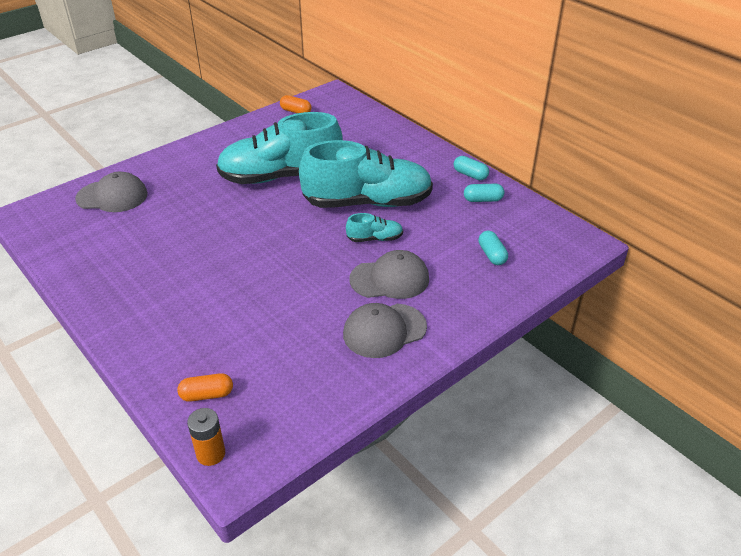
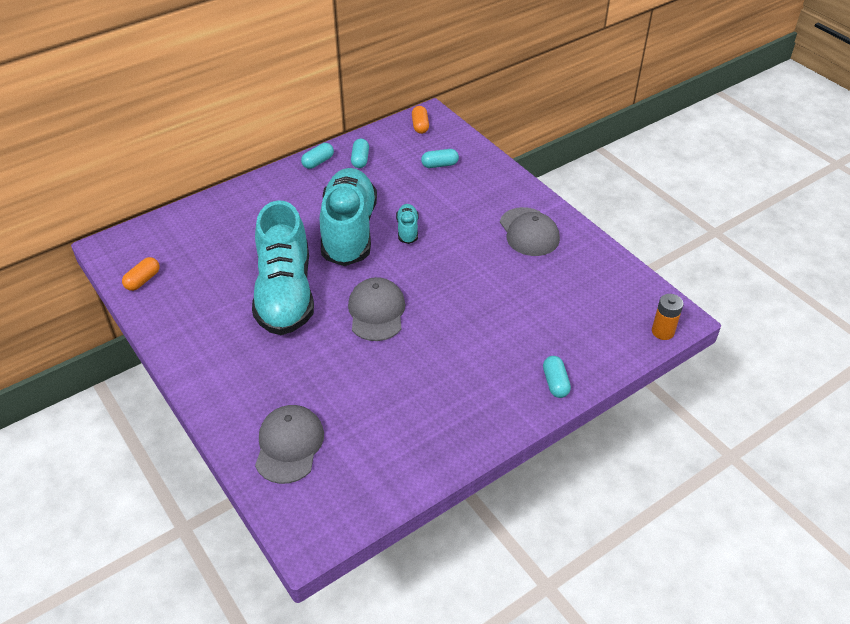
camera: 85 degrees left, 5 degrees up
orange capsule [177,373,233,402] -> orange capsule moved to [412,106,429,134]
grey cap [349,250,429,299] -> grey cap moved to [348,277,405,341]
none -> turquoise capsule [543,356,571,398]

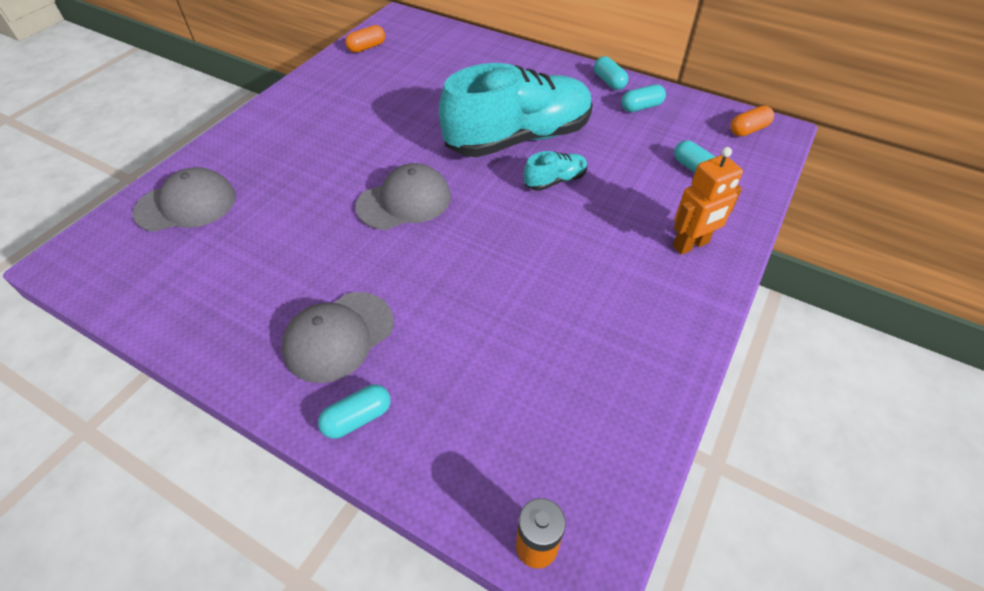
camera: 65 degrees right, 5 degrees up
orange capsule [122,257,160,291] -> orange capsule turned 45 degrees counterclockwise [345,25,385,53]
turquoise shoe [252,200,314,335] -> none
turquoise capsule [301,143,334,169] -> turquoise capsule turned 45 degrees clockwise [594,56,628,90]
grey cap [500,207,560,256] -> grey cap moved to [281,292,394,383]
none -> orange robot [673,147,743,255]

